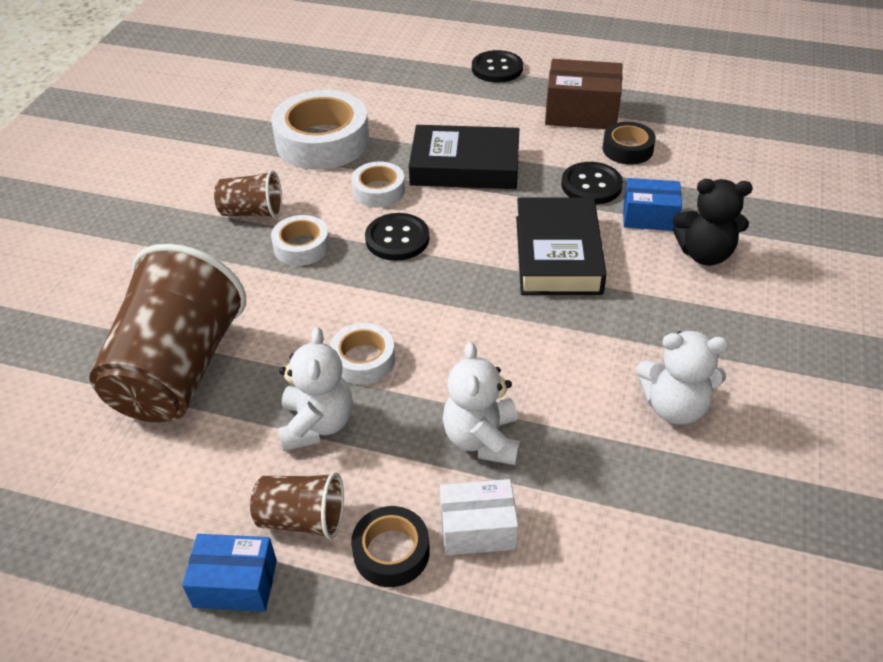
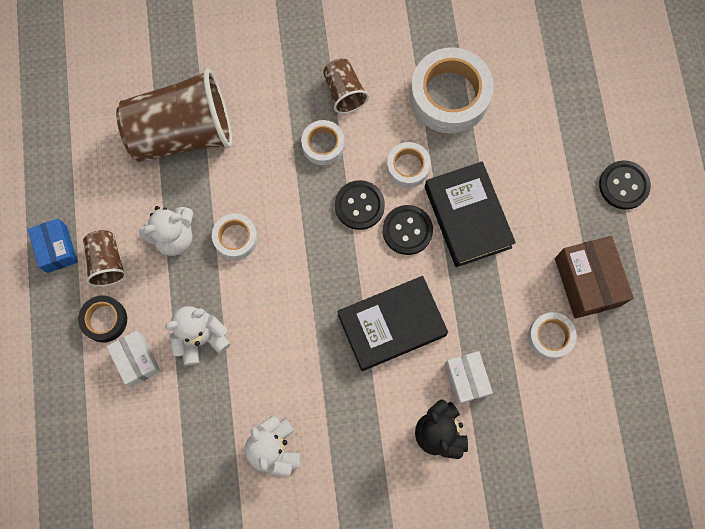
camera: 65 degrees right, 30 degrees up
black button [561,162,623,204] -> black button moved to [383,205,433,255]
black tape [603,122,656,165] -> white tape [528,312,577,359]
blue box [623,178,682,231] -> white box [445,351,493,405]

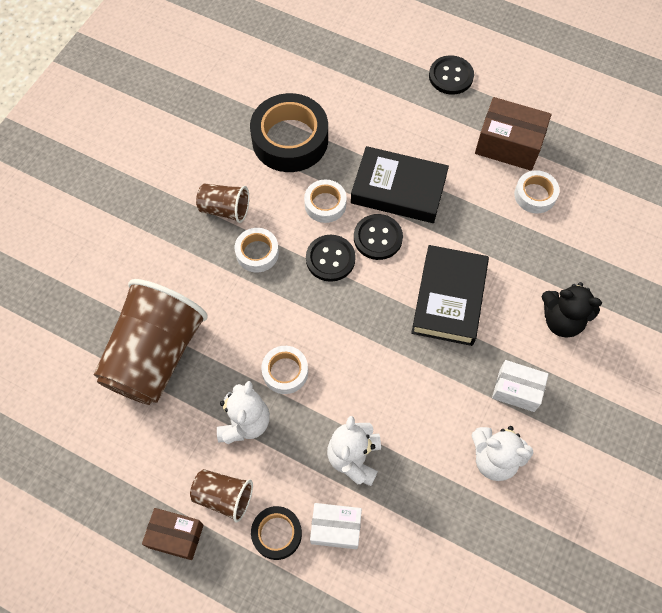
camera: 55 degrees left, 10 degrees down
blue box [28,218,78,273] -> brown box [142,508,204,560]
white tape [410,47,494,133] -> black tape [250,93,328,172]
white box [445,351,493,405] -> white box moved to [492,360,548,412]

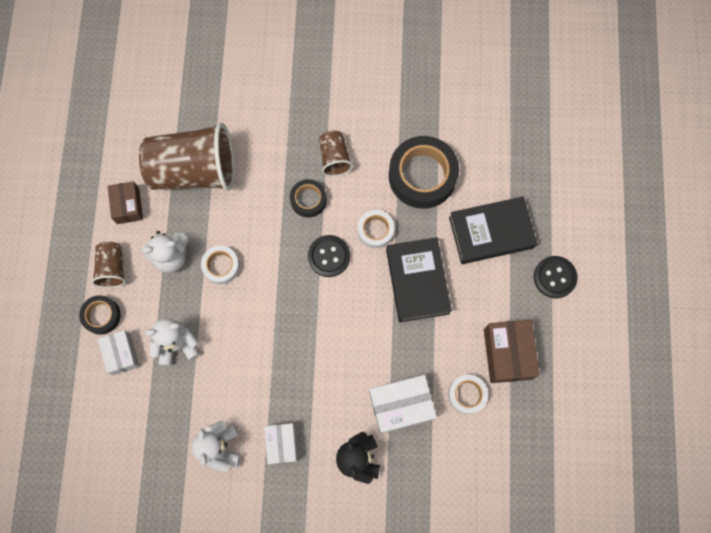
camera: 65 degrees right, 10 degrees up
brown box [142,508,204,560] -> brown box moved to [108,181,143,224]
white tape [235,228,279,273] -> black tape [290,179,327,218]
black button [354,214,403,260] -> none
black book [411,245,489,346] -> black book moved to [449,196,537,264]
none -> white box [369,375,437,434]

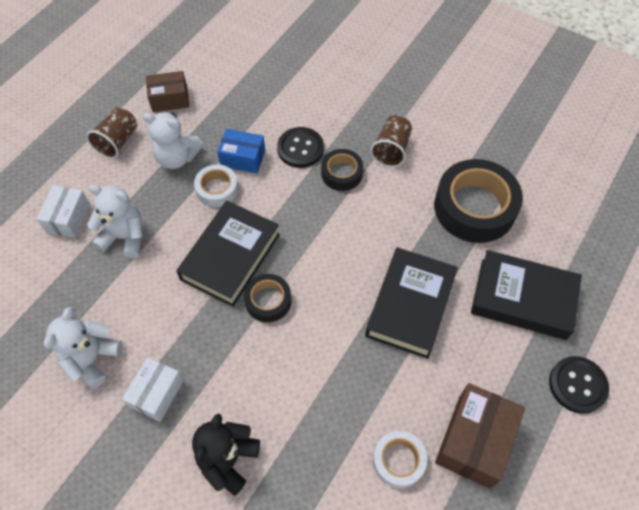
camera: 30 degrees right, 15 degrees down
black tape [79,295,121,335] -> black tape moved to [244,274,291,323]
brown box [108,181,143,224] -> brown box turned 60 degrees clockwise [146,71,189,112]
brown cup [139,123,235,191] -> none
black button [308,235,350,277] -> black button moved to [277,127,324,168]
white tape [358,210,395,248] -> none
white box [369,375,437,434] -> none
none -> black book [176,201,280,307]
none -> blue box [217,129,265,173]

